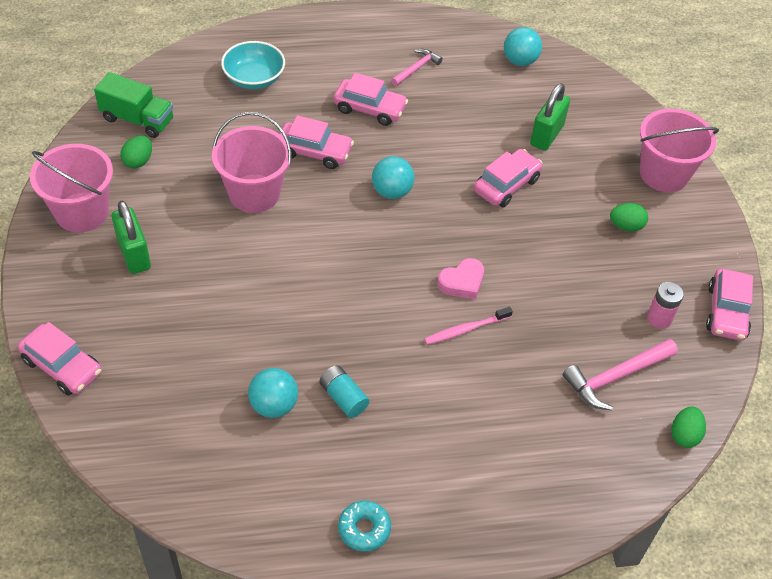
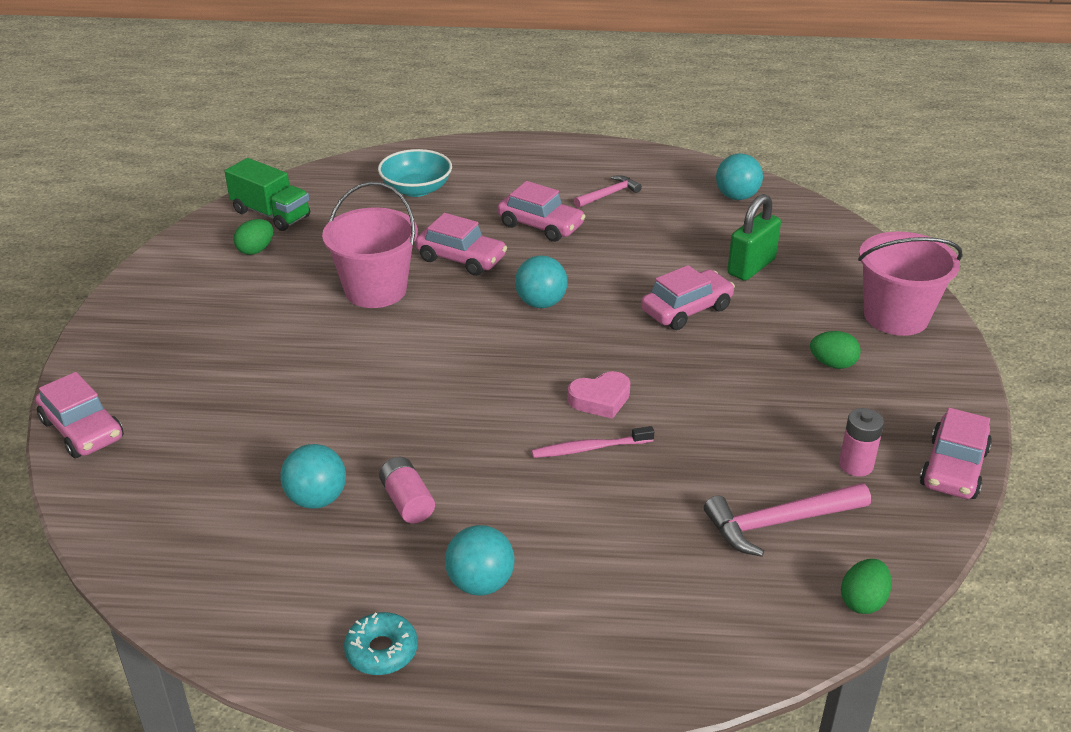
camera: 15 degrees right, 15 degrees down
pink bucket [30,144,113,232] -> none
green padlock [112,201,151,274] -> none
turquoise battery [319,365,369,418] -> pink battery [379,457,435,524]
none -> turquoise ball [445,525,514,595]

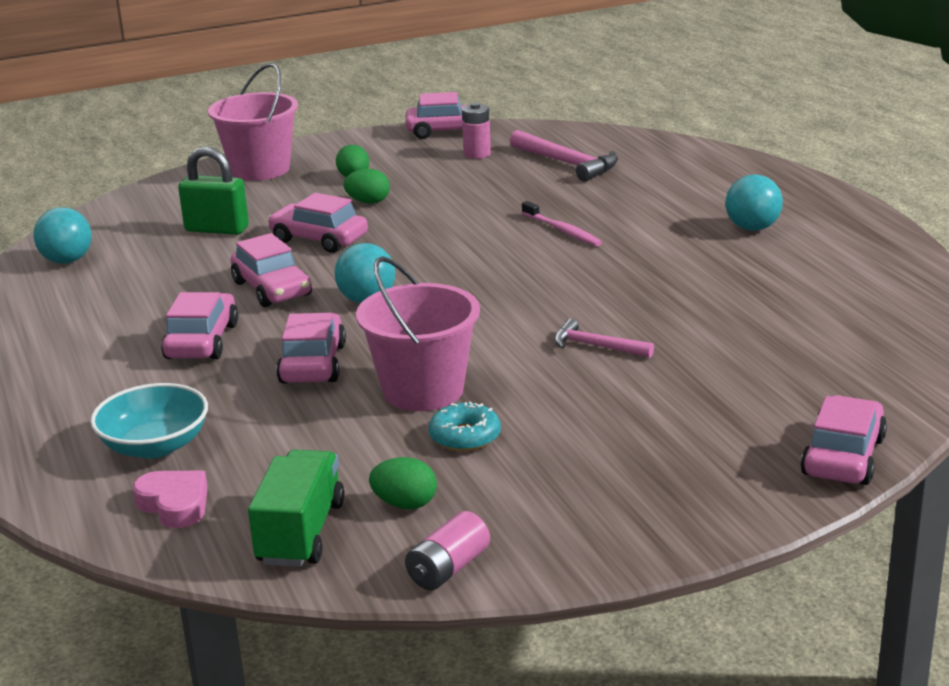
camera: 115 degrees left, 10 degrees down
turquoise ball [280,444,346,509] -> none
turquoise donut [344,612,418,675] -> turquoise donut moved to [429,401,501,451]
pink battery [379,457,435,524] -> pink battery moved to [405,511,490,590]
pink heart [567,371,630,419] -> pink heart moved to [133,470,208,528]
pink hammer [574,175,642,208] -> pink hammer moved to [554,319,654,358]
green egg [841,559,892,614] -> green egg moved to [344,169,390,204]
none -> pink car [230,233,312,307]

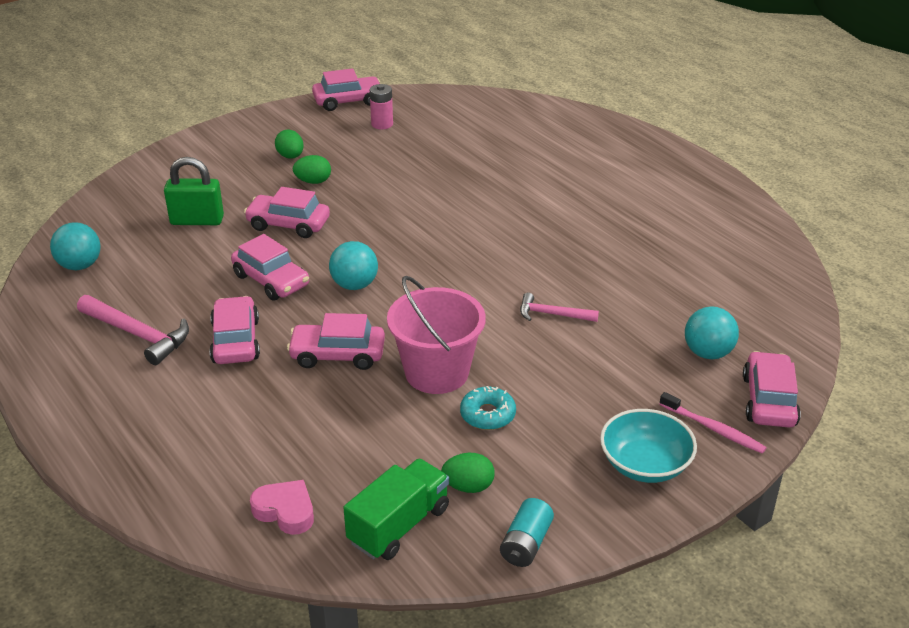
camera: 15 degrees left, 10 degrees up
turquoise bowl [90,383,208,459] -> turquoise bowl moved to [600,409,697,483]
pink bucket [208,63,298,181] -> none
green truck [248,450,345,567] -> green truck turned 45 degrees clockwise [343,459,449,560]
pink car [276,313,346,383] -> pink car turned 75 degrees counterclockwise [287,313,385,370]
pink battery [405,511,490,590] -> turquoise battery [500,498,554,567]
pink hammer [510,130,618,182] -> pink hammer moved to [77,295,189,365]
pink toothbrush [522,201,602,246] -> pink toothbrush moved to [659,392,767,454]
turquoise ball [726,175,783,231] -> turquoise ball moved to [685,306,739,359]

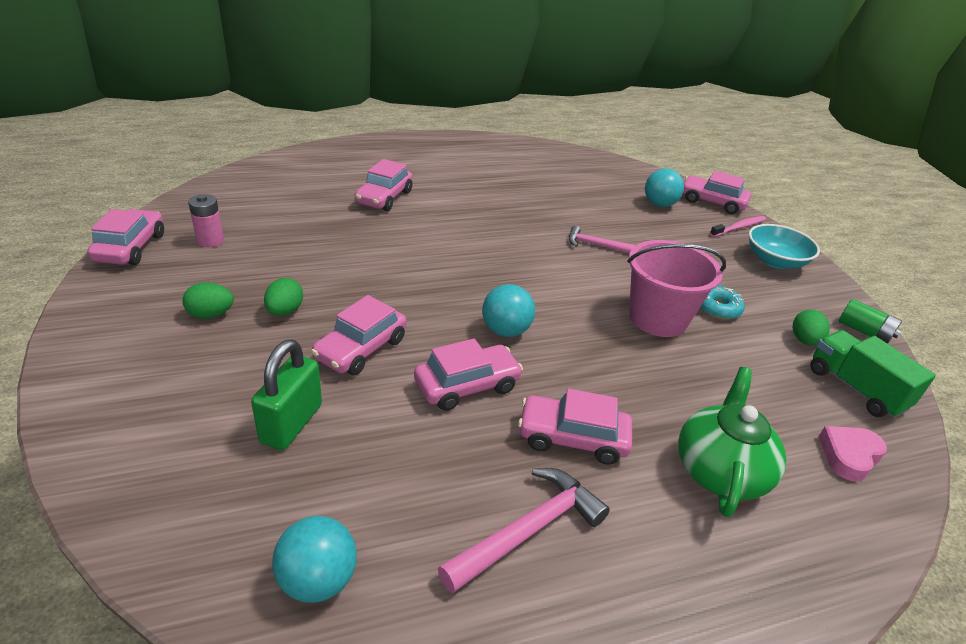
camera: 75 degrees left, 0 degrees up
pink car [287,313,385,370] -> pink car moved to [355,159,412,211]
turquoise battery [500,498,554,567] -> green battery [839,299,902,344]
pink hammer [520,293,599,322] -> pink hammer turned 75 degrees clockwise [569,226,635,253]
none -> green teapot [678,367,786,517]

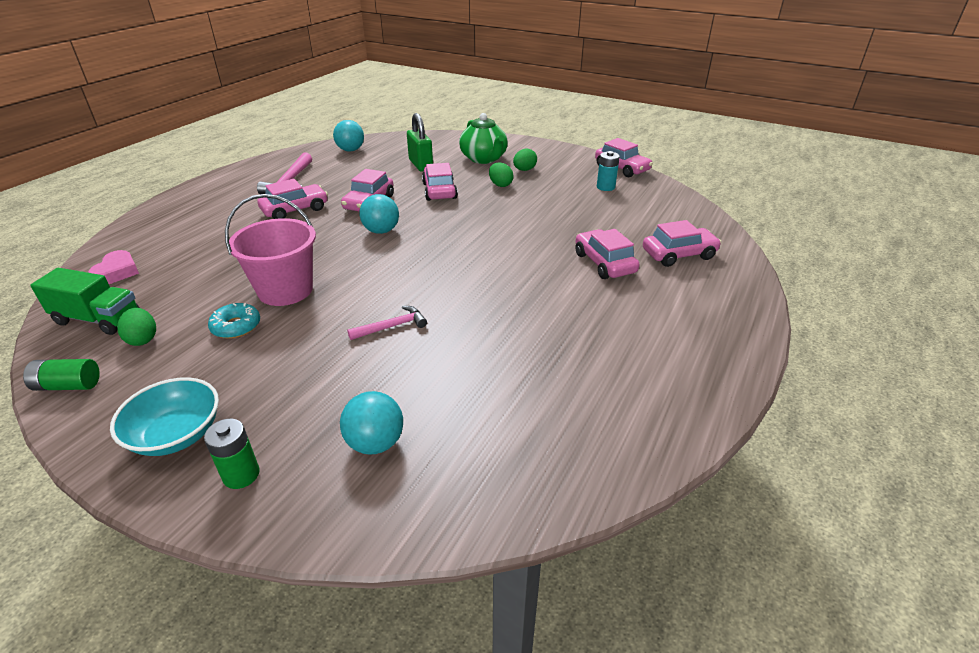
camera: 140 degrees right, 0 degrees up
pink battery [188,194,224,247] -> turquoise battery [597,151,620,191]
green teapot [678,367,786,517] -> green teapot moved to [459,113,508,164]
pink car [683,171,751,214] -> pink car moved to [643,220,722,267]
pink toothbrush [710,216,766,237] -> green battery [204,419,260,489]

